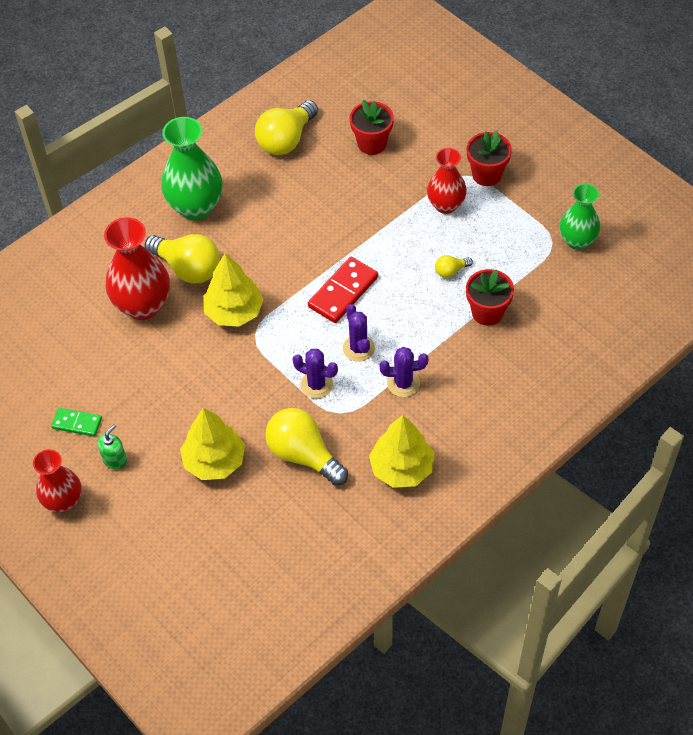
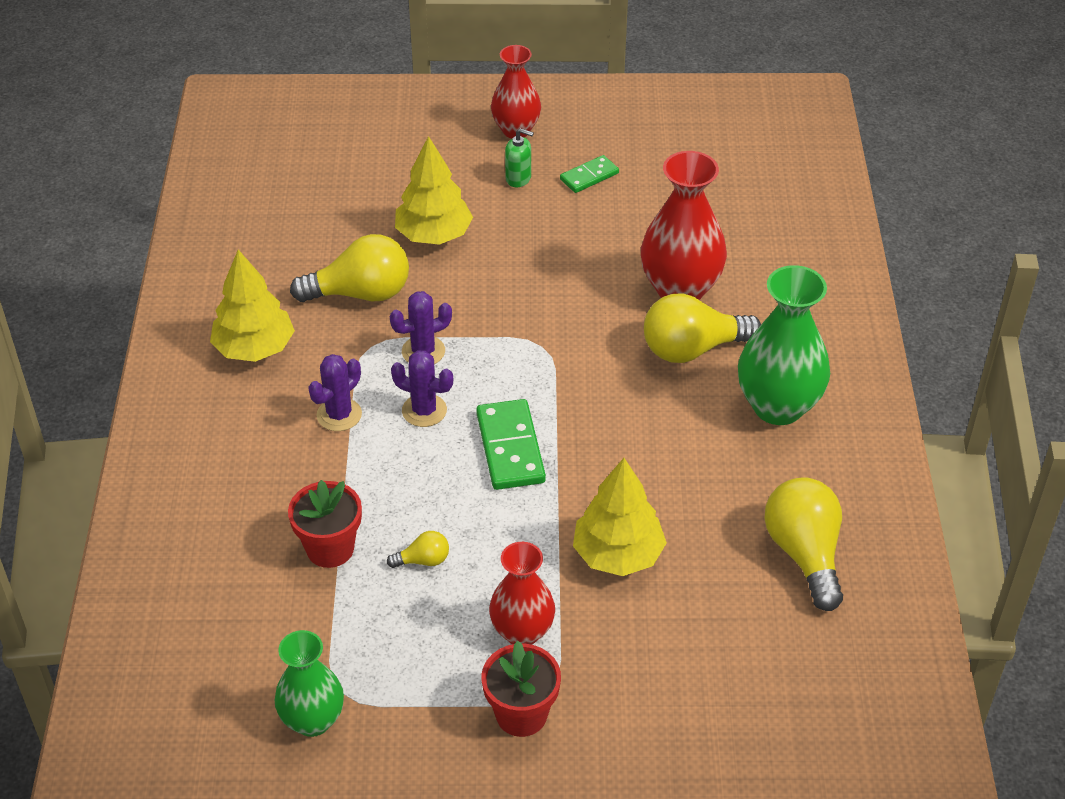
camera: 130 degrees right, 10 degrees down
green soap dispenser [97,424,127,470] -> green soap dispenser turned 60 degrees counterclockwise [505,128,534,187]
yellow tree [203,254,264,327] -> yellow tree moved to [573,458,667,576]
red domino [308,257,378,323] -> green domino [476,399,546,490]
red flower pot [350,100,394,155] -> none
yellow light bulb [435,255,473,278] -> yellow light bulb turned 60 degrees clockwise [387,531,449,568]

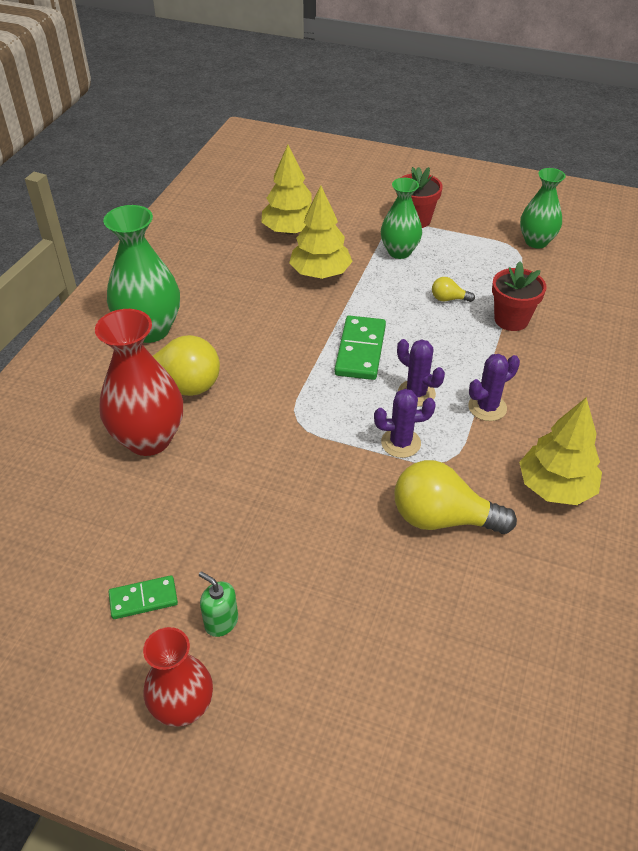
camera: 160 degrees left, 0 degrees up
yellow tree [395,136,473,245] -> yellow tree moved to [261,145,312,235]
red vase [489,542,555,645] -> green vase [381,178,422,259]
yellow light bulb [764,477,843,611] -> none

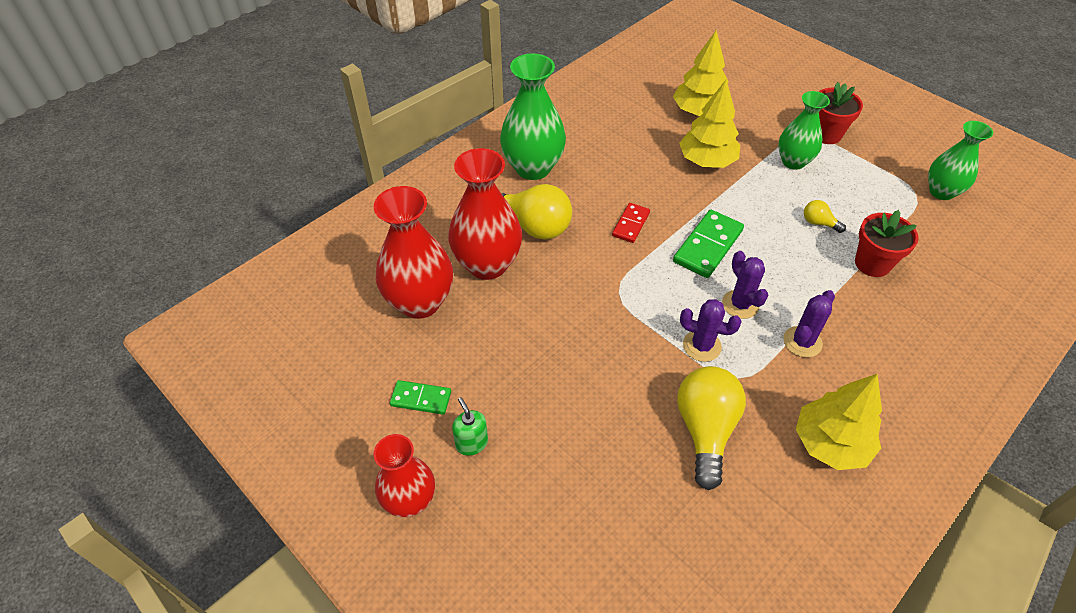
camera: 25 degrees right, 5 degrees up
yellow light bulb [394,460,517,534] -> yellow light bulb turned 60 degrees clockwise [677,366,746,490]
purple cactus [468,354,520,421] -> purple cactus turned 45 degrees counterclockwise [783,290,835,358]
none -> red vase [374,186,453,319]
none -> red domino [612,203,650,243]

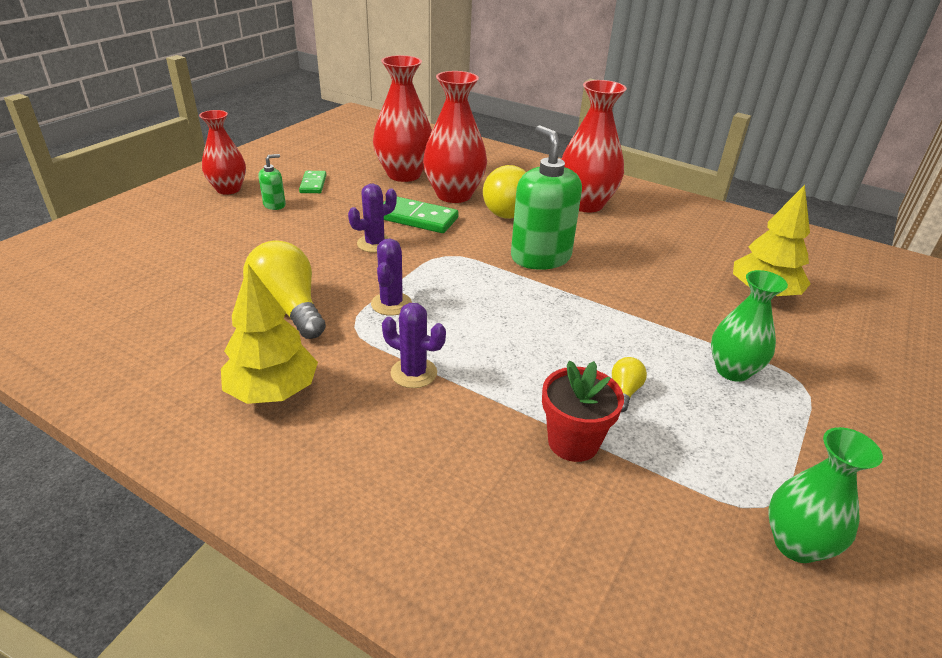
camera: 75 degrees right, 15 degrees down
green vase [500,53,566,180] -> red vase [561,80,627,212]
red domino [612,203,650,243] -> green soap dispenser [511,125,582,270]
green domino [673,210,744,278] -> green domino moved to [383,197,459,233]
yellow light bulb [677,366,746,490] -> yellow light bulb turned 120 degrees counterclockwise [243,241,326,339]
yellow tree [679,79,740,168] -> none
purple cactus [722,251,768,319] -> purple cactus moved to [348,183,397,253]
red flower pot [819,82,863,144] -> none

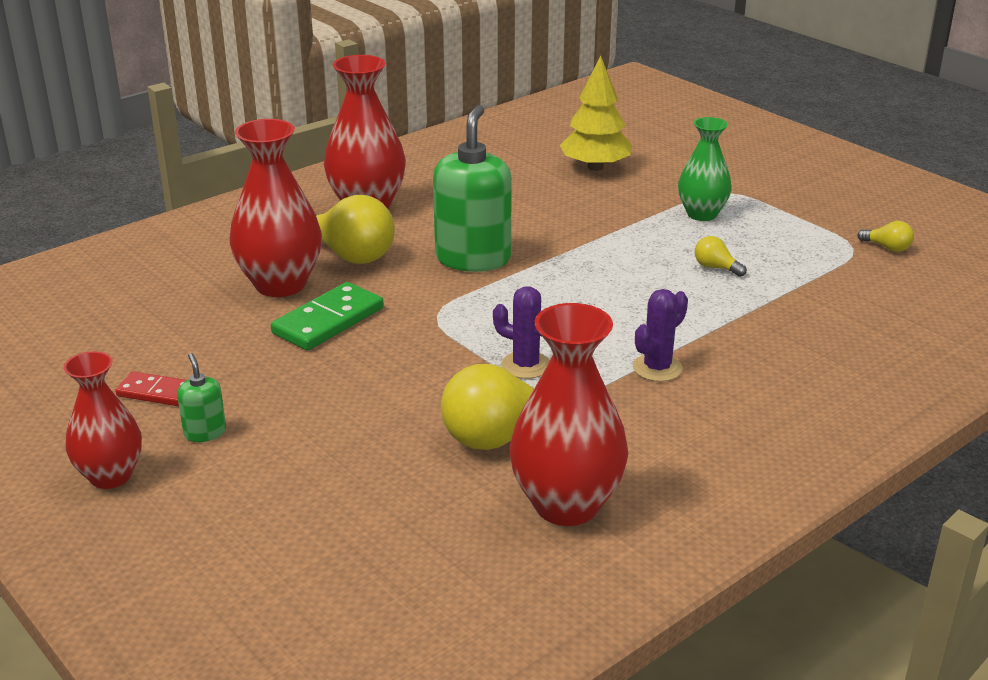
camera: 70 degrees left, 5 degrees down
yellow tree [221,264,318,404] -> none
green domino [299,171,326,193] -> red domino [115,371,187,406]
purple cactus [348,183,397,253] -> none
red vase [373,55,432,182] -> red vase moved to [510,303,629,526]
green soap dispenser [511,125,582,270] -> green soap dispenser turned 105 degrees clockwise [433,105,512,272]
red flower pot [542,360,624,462] -> none
green vase [768,427,883,563] -> yellow light bulb [857,221,914,252]

